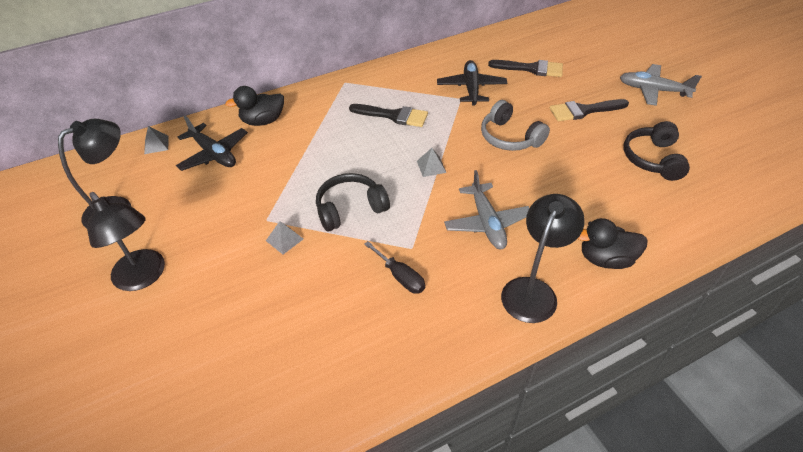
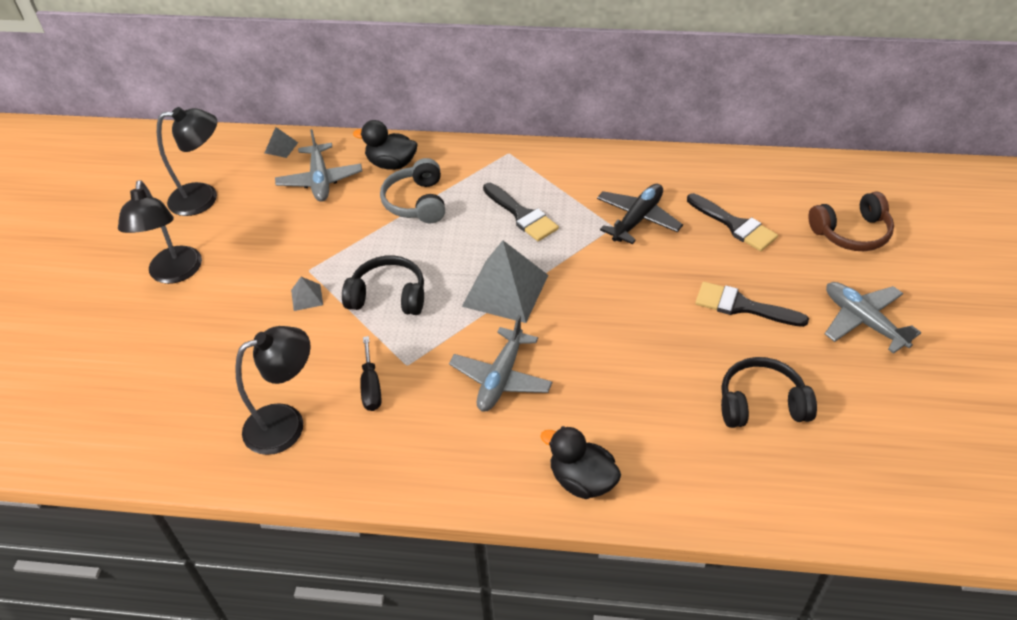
camera: 35 degrees right, 0 degrees up
black plane [176,116,248,171] -> grey plane [275,129,362,202]
grey pyramid [417,148,446,177] -> grey pyramid [462,240,548,323], size x2.29
grey headphones [481,100,550,151] -> grey headphones moved to [380,158,445,223]
black lamp [501,194,585,323] -> black lamp moved to [235,326,311,455]
black headphones [624,121,690,181] -> black headphones turned 45 degrees clockwise [721,357,817,428]
none -> brown headphones [808,191,894,251]

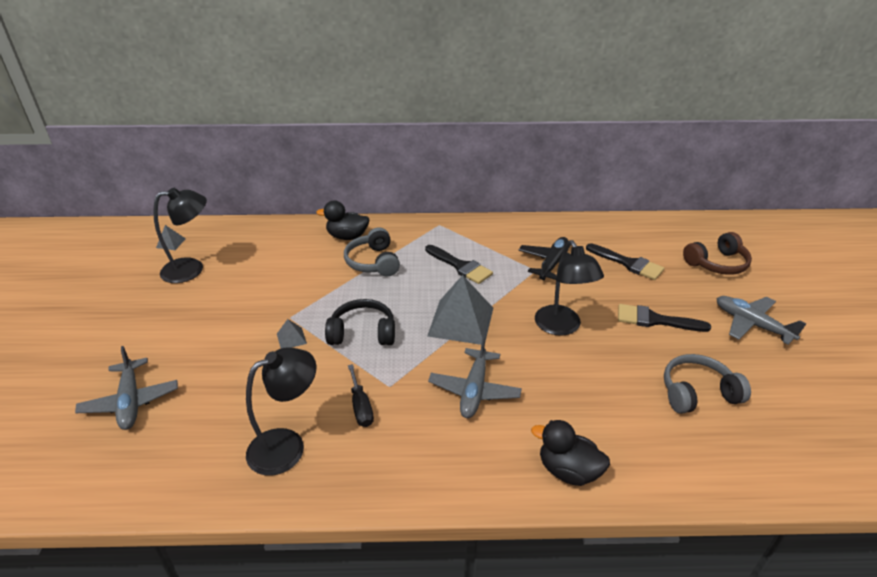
camera: 10 degrees left, 10 degrees down
black lamp [118,180,202,284] -> black lamp moved to [535,240,604,336]
grey pyramid [265,127,298,158] -> grey pyramid moved to [156,225,186,250]
grey plane [275,129,362,202] -> grey plane moved to [75,346,178,430]
black headphones [721,357,817,428] -> grey headphones [664,354,751,414]

